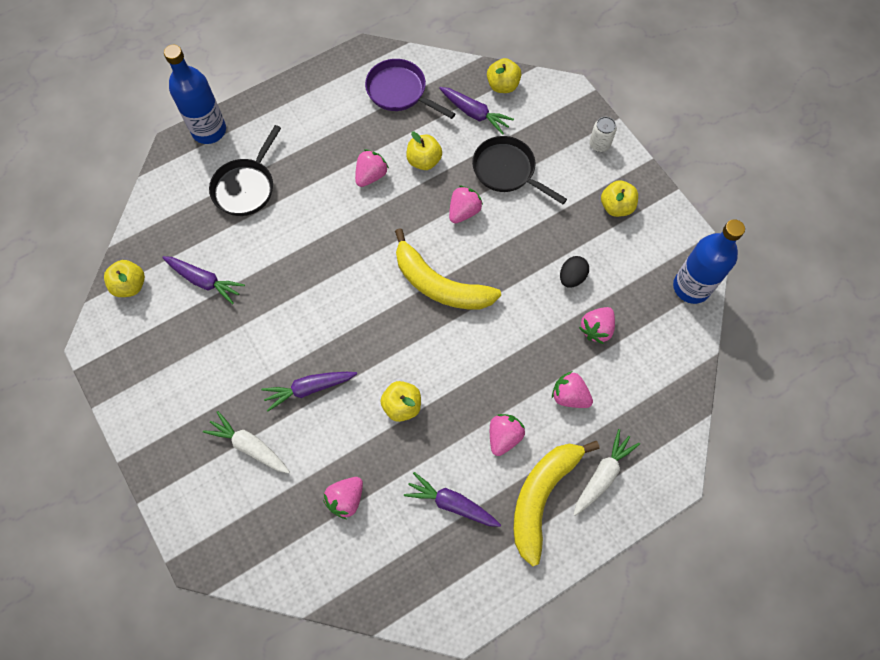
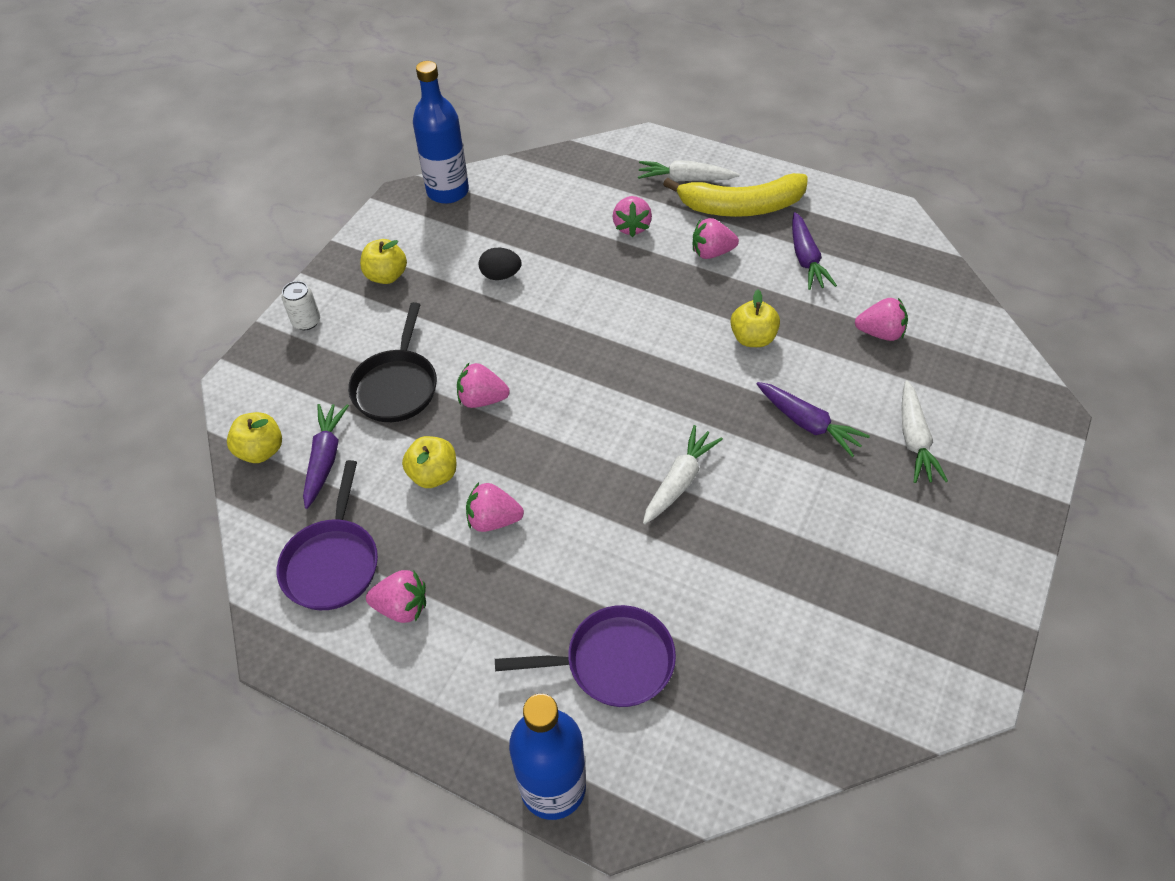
camera: 120 degrees left, 15 degrees down
yellow apple [104,260,145,297] -> none
purple carrot [162,256,245,304] -> none
black pan [209,125,281,216] -> purple pan [495,605,676,707]
yellow banana [395,228,501,310] -> none
pink strawberry [579,307,615,344] -> pink strawberry moved to [366,570,426,623]
none -> white carrot [643,425,723,524]

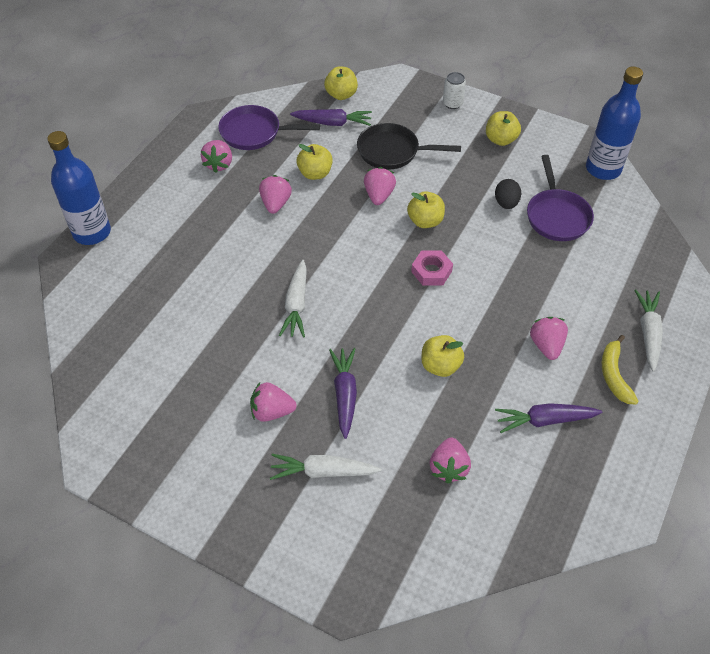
camera: 90 degrees right, 0 degrees up
purple pan [495,605,676,707] -> purple pan moved to [527,155,594,241]
pink strawberry [613,196,652,237] -> pink strawberry moved to [250,382,297,422]
white carrot [643,425,723,524] -> white carrot turned 60 degrees clockwise [279,260,307,338]
yellow banana [663,173,808,217] -> yellow banana [602,335,639,405], size x0.57
purple carrot [757,382,870,457] -> purple carrot turned 135 degrees clockwise [329,348,357,439]
none -> yellow apple [407,191,445,228]
none -> pink nut [411,250,453,286]

